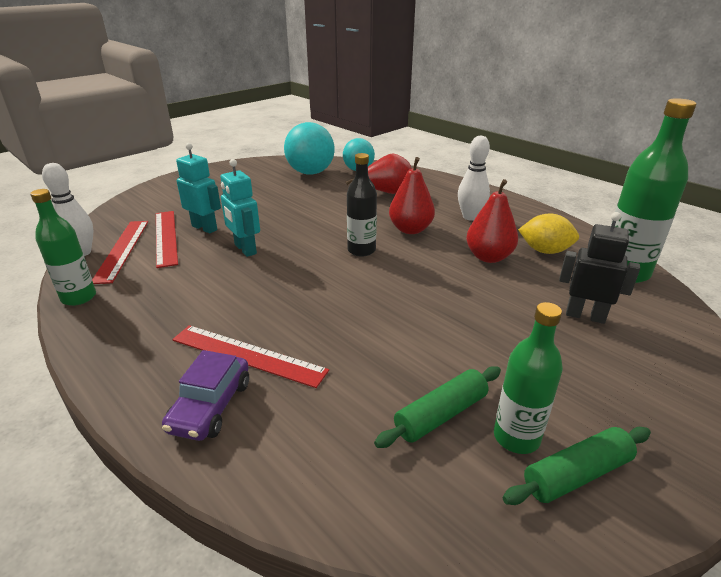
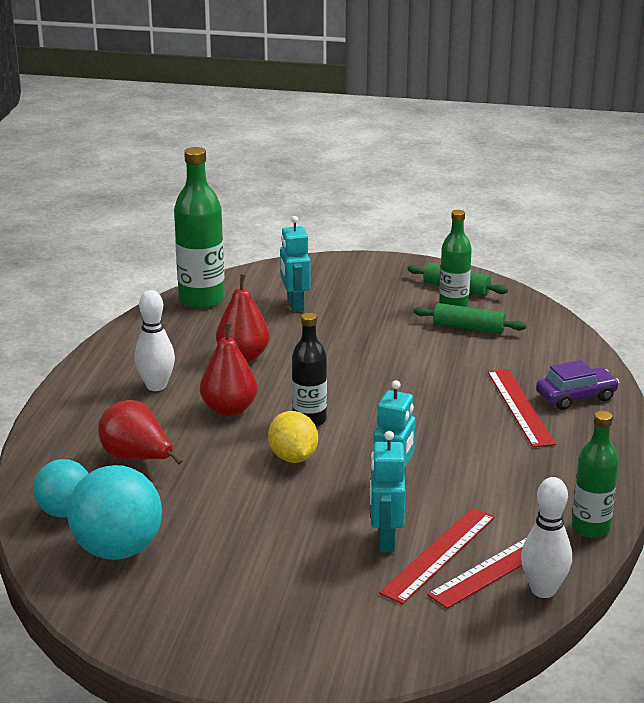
camera: 125 degrees left, 5 degrees down
yellow lemon [518,213,579,254] -> yellow lemon moved to [268,411,318,463]
black robot [559,212,640,324] -> turquoise robot [280,216,311,312]

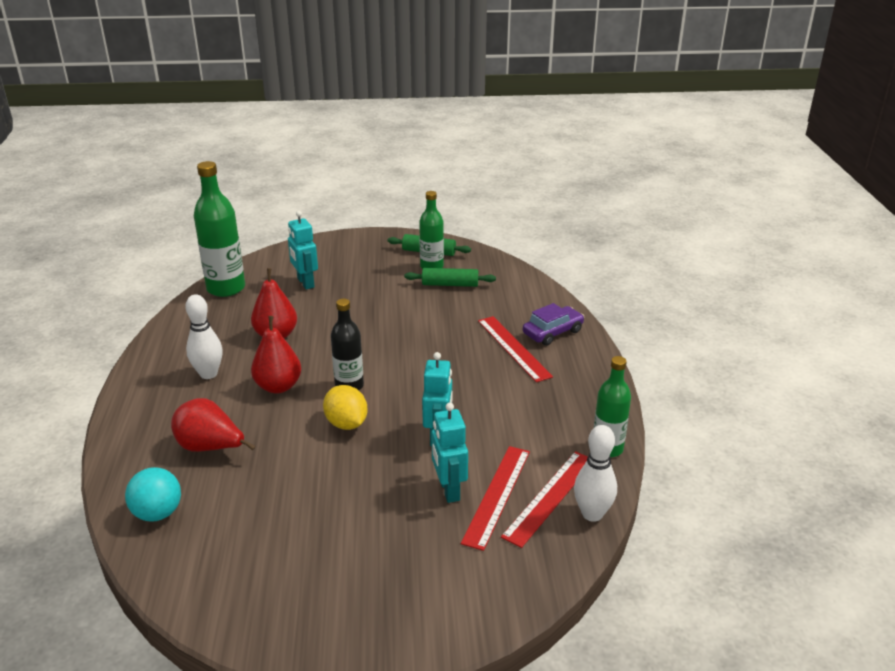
camera: 15 degrees left, 5 degrees up
turquoise ball [67,465,162,560] -> none

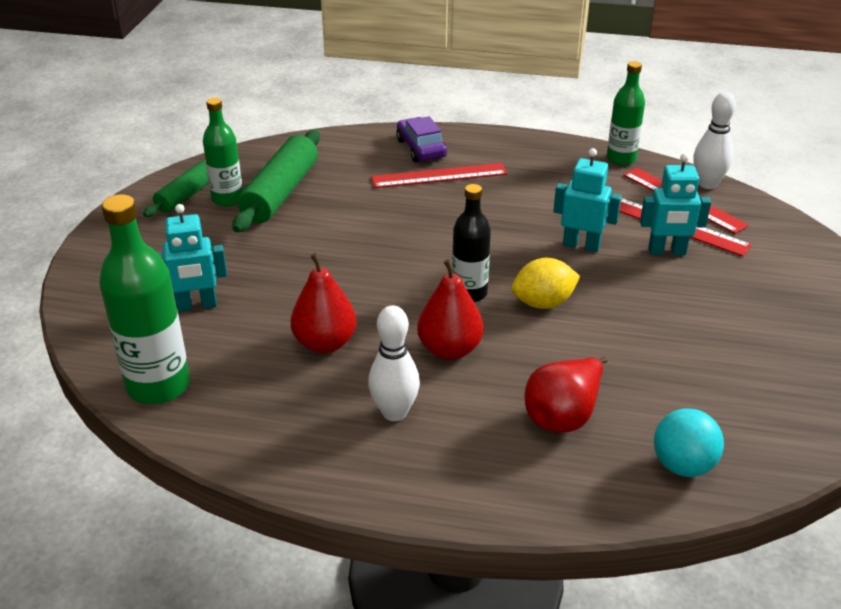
camera: 75 degrees left, 5 degrees up
green rolling pin [405,268,496,287] -> green rolling pin [232,130,320,233], size x1.62

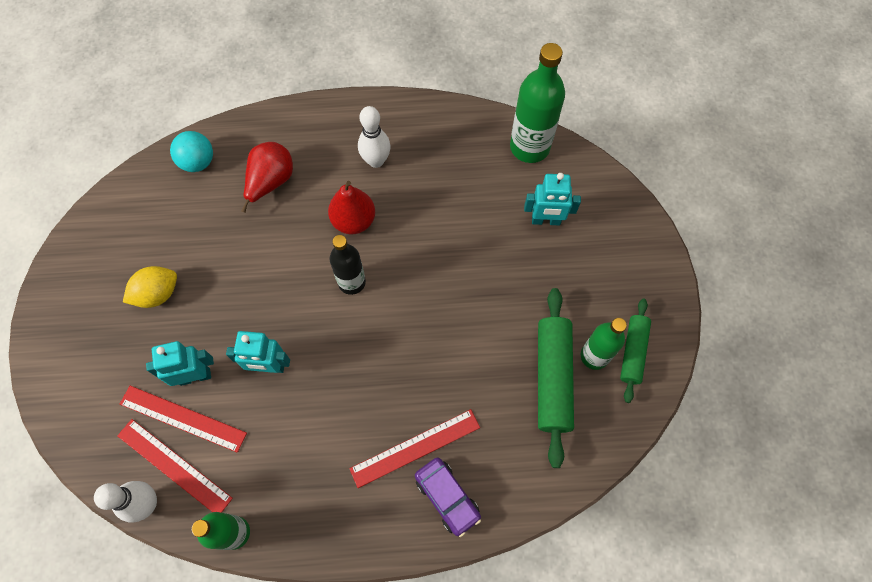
camera: 165 degrees right, 30 degrees up
turquoise robot [158,204,227,312] -> turquoise robot turned 150 degrees counterclockwise [524,173,581,225]
red pear [291,253,357,353] -> none
yellow lemon [511,258,580,309] -> yellow lemon moved to [123,266,177,308]

